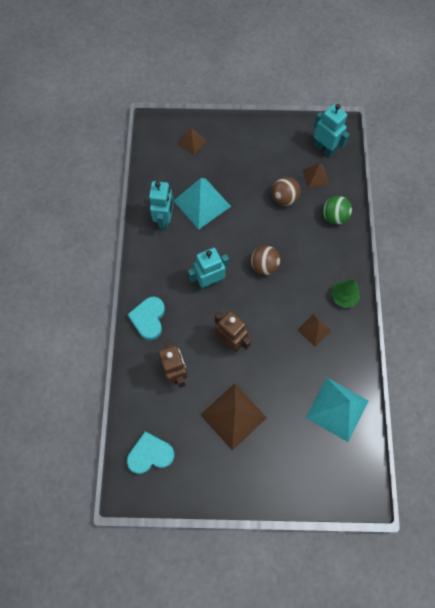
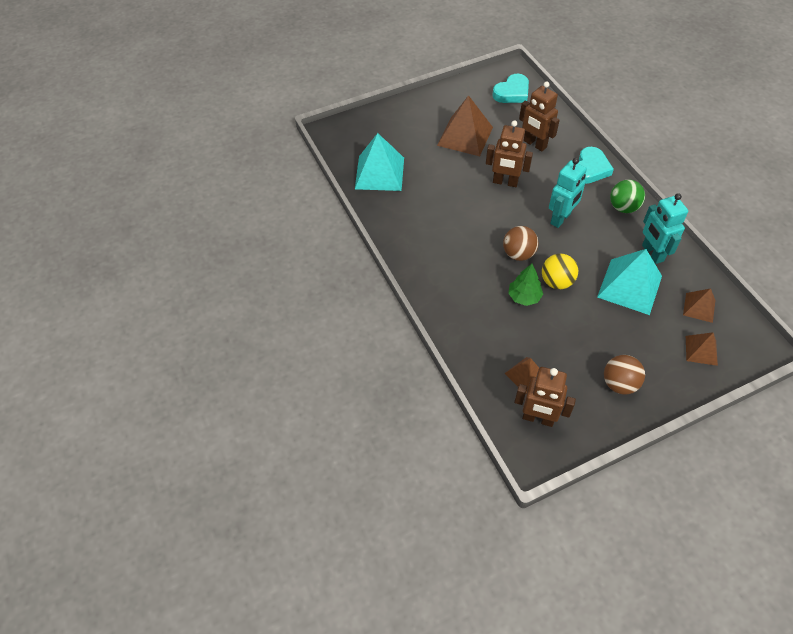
camera: 155 degrees right, 15 degrees down
turquoise heart [127,296,165,340] -> turquoise heart turned 45 degrees clockwise [578,147,614,184]
brown ball [272,177,300,206] -> brown ball moved to [604,355,645,394]
brown pyramid [298,314,331,346] -> brown pyramid moved to [683,288,715,323]
turquoise robot [314,104,350,158] -> brown robot [514,367,576,427]
green ball [323,196,352,225] -> green ball moved to [610,180,645,213]
green tree [331,280,360,308] -> green tree moved to [508,264,543,306]
none -> yellow ball [542,254,578,289]

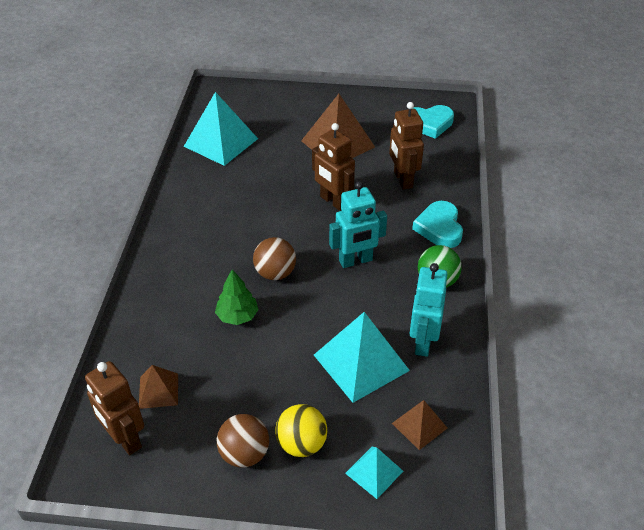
camera: 30 degrees right, 10 degrees down
yellow ball [542,254,578,289] -> yellow ball moved to [275,404,327,457]
turquoise heart [578,147,614,184] -> turquoise heart turned 120 degrees clockwise [412,201,463,248]
brown pyramid [686,332,718,366] -> turquoise pyramid [345,447,403,499]

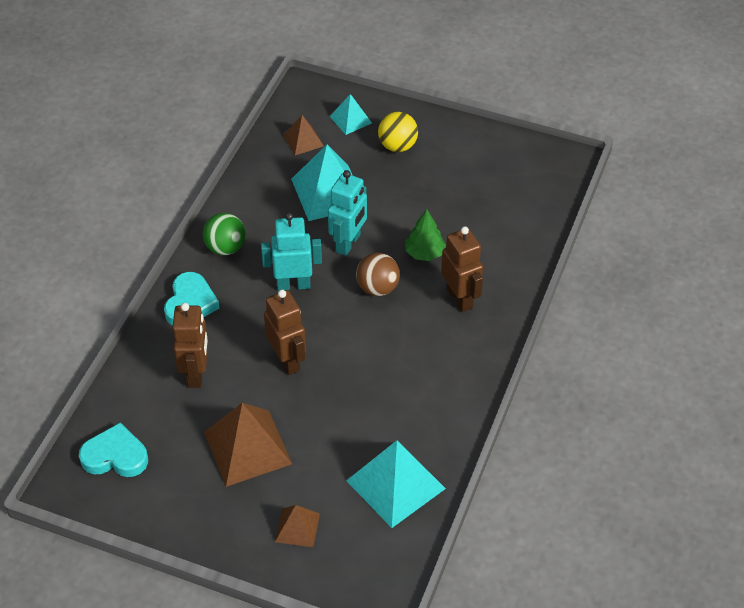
camera: 165 degrees left, 5 degrees up
brown robot [85,361,145,455] -> brown robot moved to [441,226,483,312]
brown pyramid [139,365,178,409] -> brown pyramid moved to [275,505,320,547]
brown ball [217,414,269,468] -> none
turquoise robot [410,263,447,357] -> turquoise robot moved to [328,170,367,256]

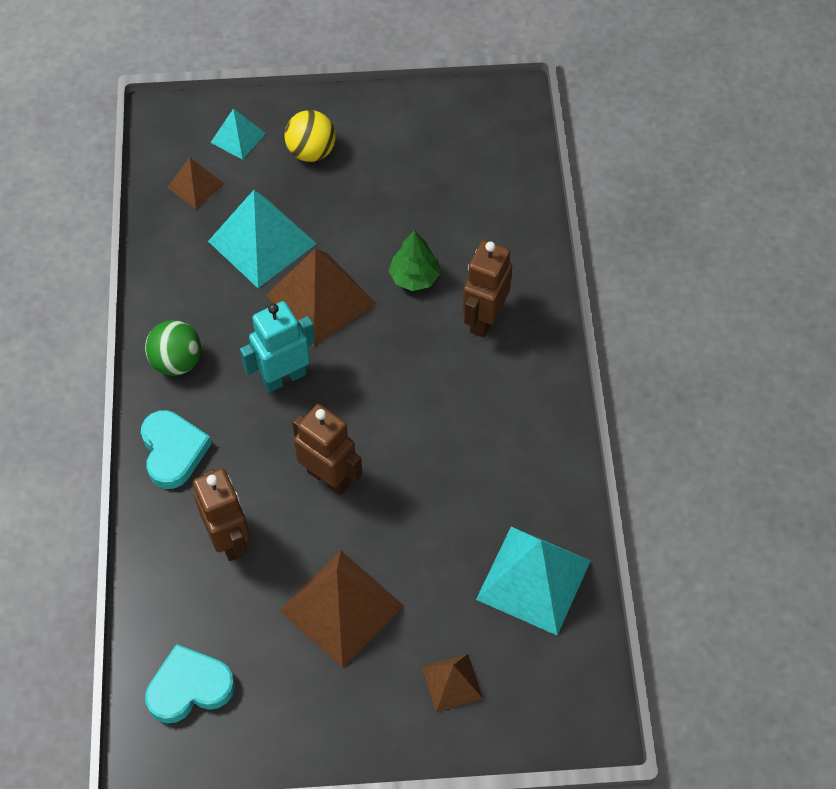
camera: 25 degrees left, 10 degrees up
turquoise robot [328,170,367,256] -> brown pyramid [266,248,376,347]
brown ball [356,253,400,296] -> none
brown robot [441,226,483,312] -> brown robot turned 105 degrees counterclockwise [463,240,512,337]

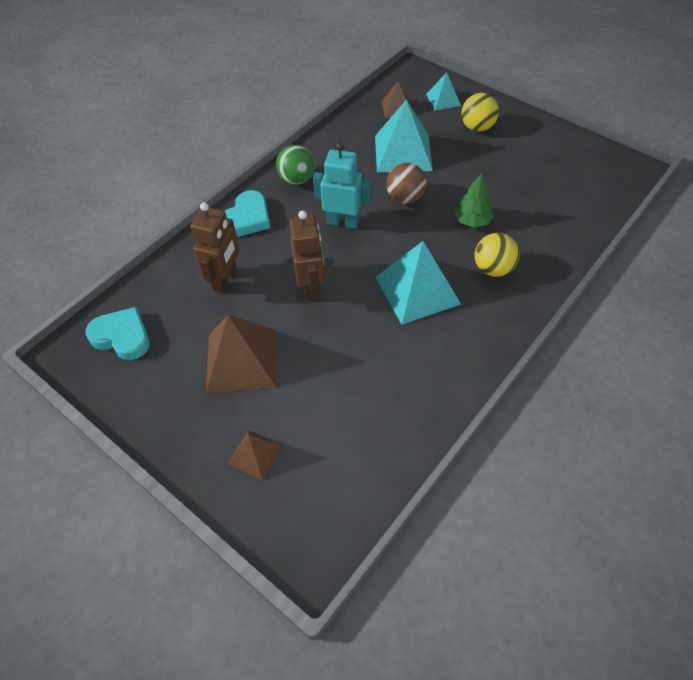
camera: 45 degrees right, 5 degrees down
brown pyramid [266,248,376,347] -> brown ball [386,163,426,204]
brown robot [463,240,512,337] -> yellow ball [475,233,520,277]
turquoise pyramid [476,527,591,635] -> turquoise pyramid moved to [375,241,461,325]

